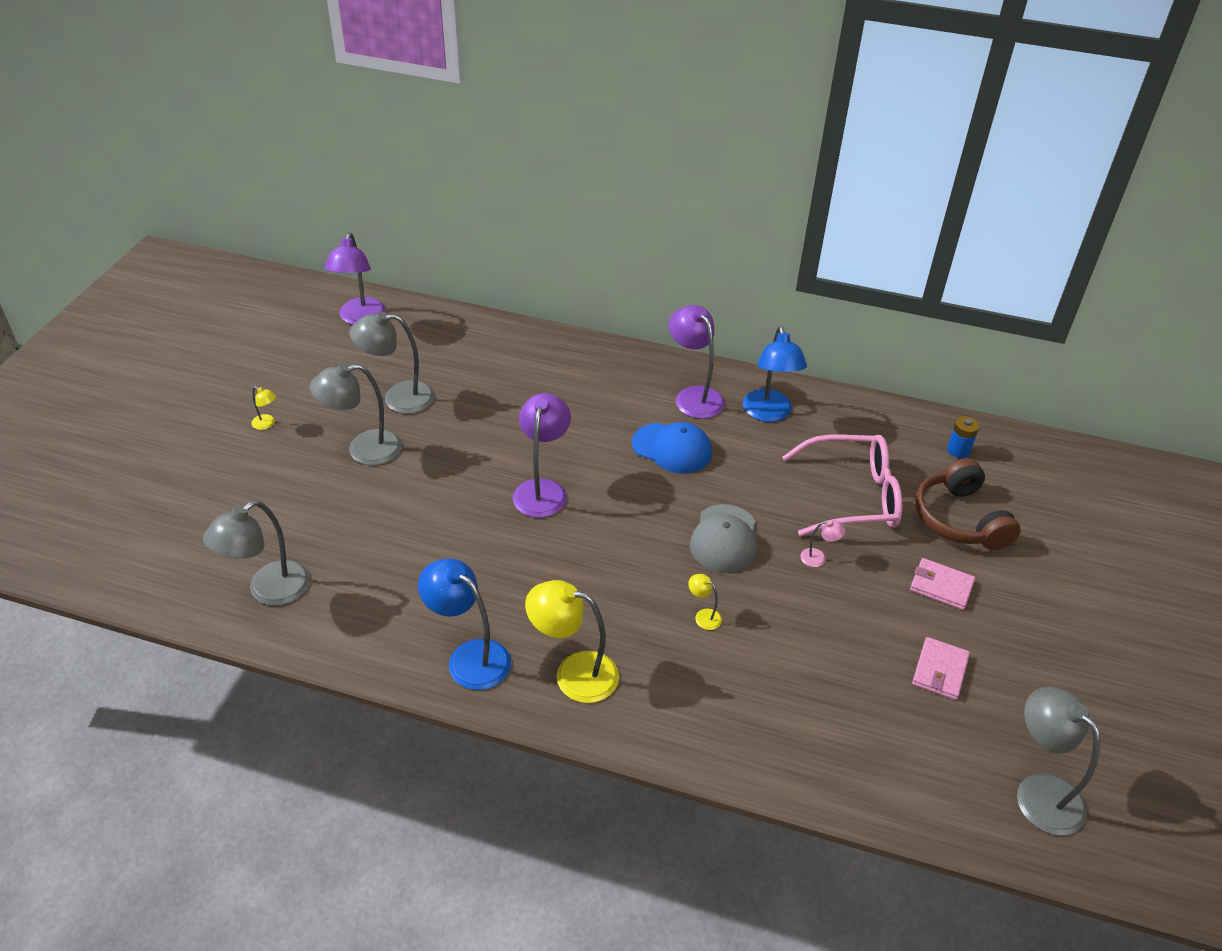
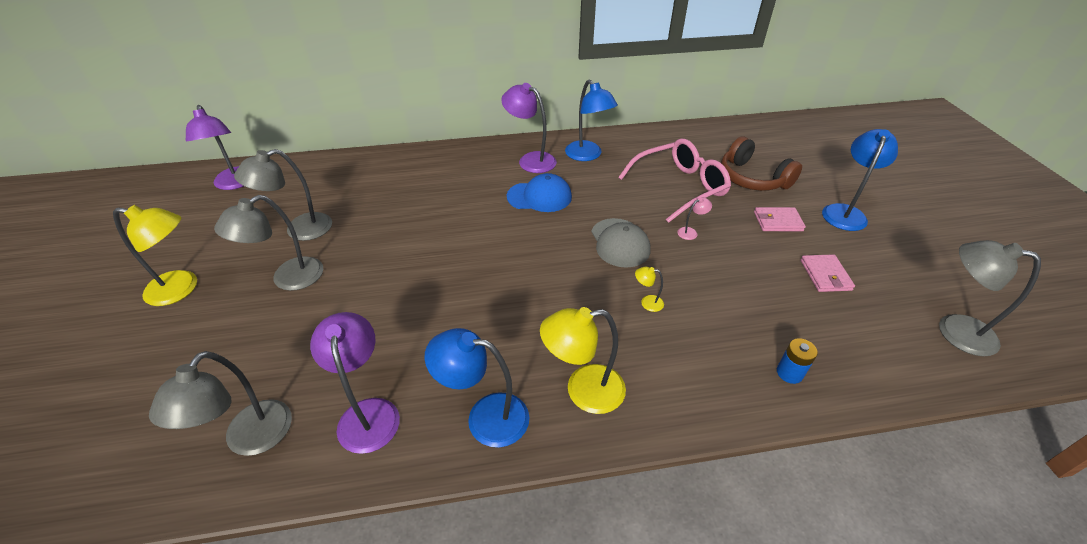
camera: 25 degrees left, 0 degrees up
yellow lamp [251,386,276,430] -> yellow lamp [113,205,197,306], size x2.22
purple lamp [513,393,571,518] -> purple lamp moved to [310,312,400,454]
blue battery [947,416,980,458] -> blue battery moved to [777,338,818,384]
none -> blue lamp [822,129,898,231]

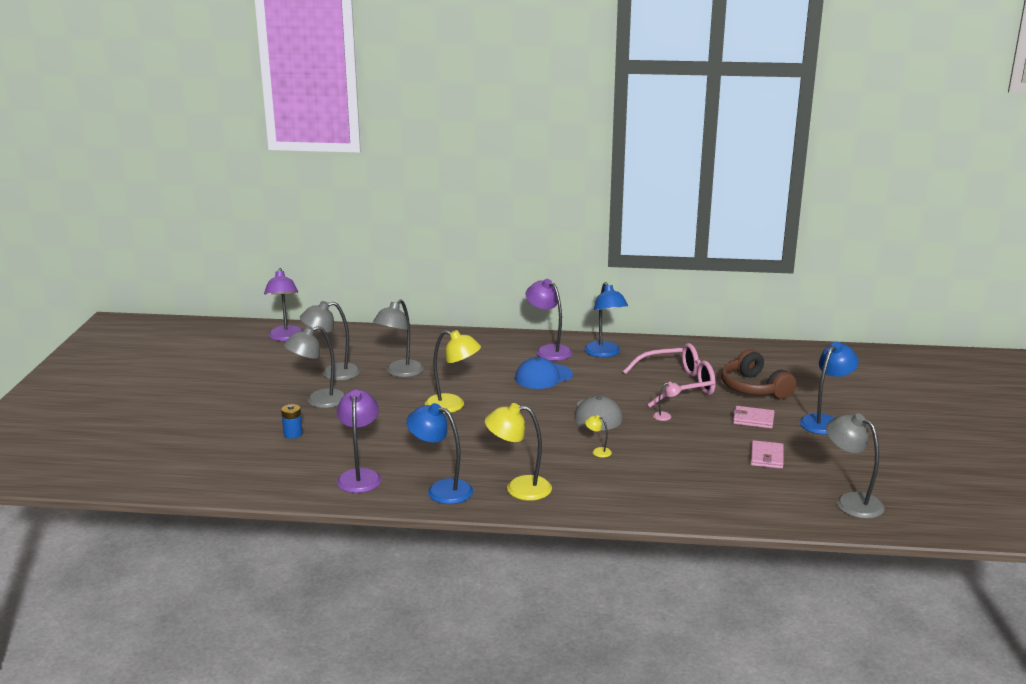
camera: 15 degrees right, 20 degrees down
yellow lamp [113,205,197,306] -> yellow lamp moved to [425,330,481,413]
grey lamp [149,351,292,456] -> grey lamp moved to [373,299,424,377]
blue cap [507,173,572,212] -> blue cap turned 135 degrees clockwise [515,357,573,389]
blue battery [777,338,818,384] -> blue battery moved to [281,404,303,439]

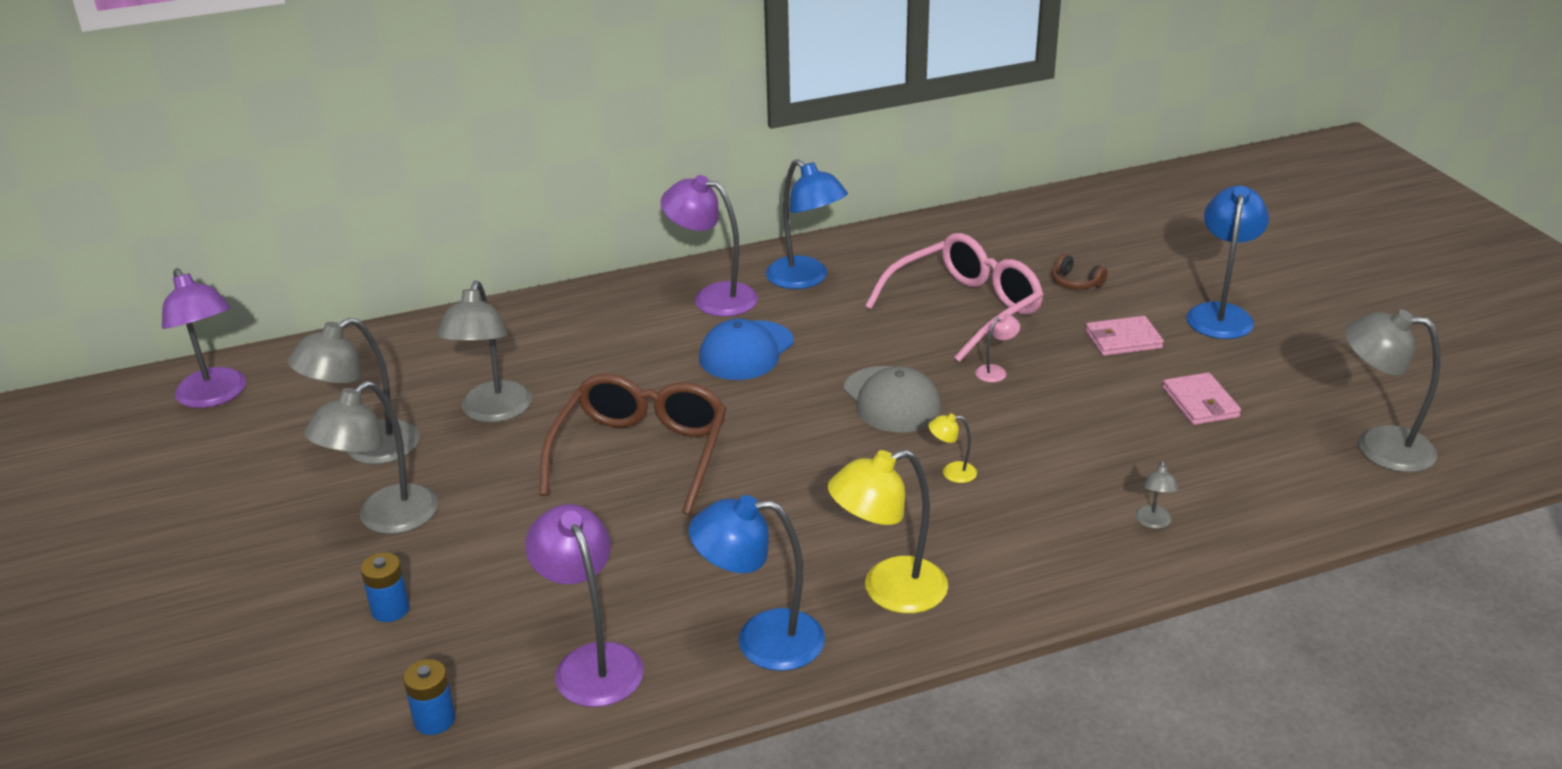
camera: 25 degrees left, 10 degrees up
yellow lamp [425,330,481,413] -> brown glasses [540,374,727,515]
brown headphones [721,349,796,399] -> brown headphones [1052,254,1107,289], size x0.45
none -> blue battery [403,659,456,735]
none -> grey lamp [1135,461,1178,529]

